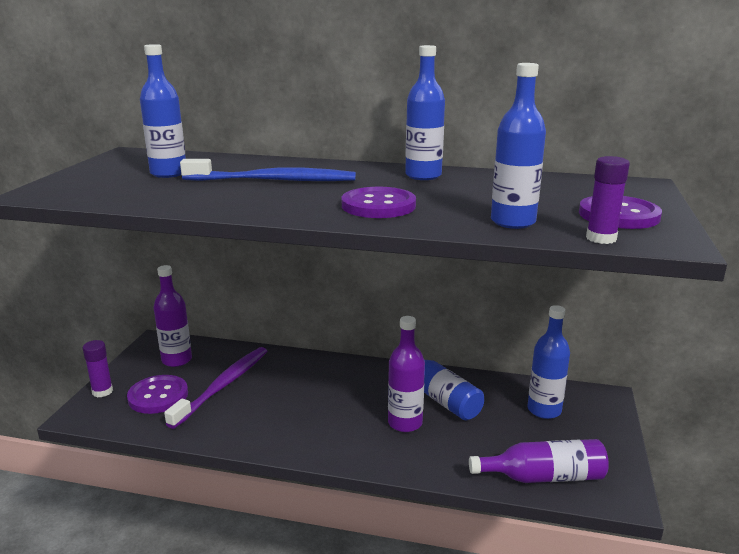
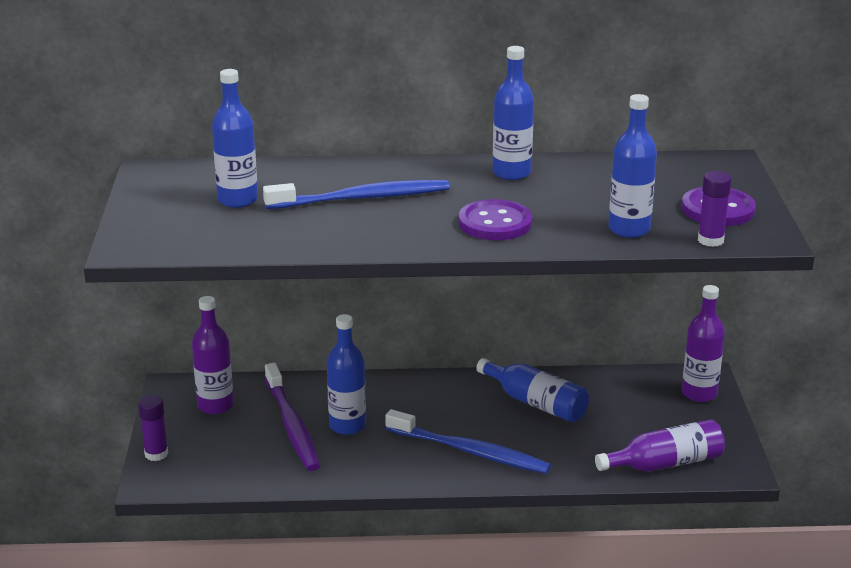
camera: 15 degrees left, 5 degrees up
purple button [127,375,188,414] -> none
purple toothbrush [164,347,267,429] -> purple toothbrush turned 150 degrees clockwise [265,363,320,471]
purple bottle [388,316,425,432] -> purple bottle moved to [682,285,725,402]
blue bottle [527,305,570,419] -> blue bottle moved to [327,314,366,435]
none -> blue toothbrush [385,409,551,474]

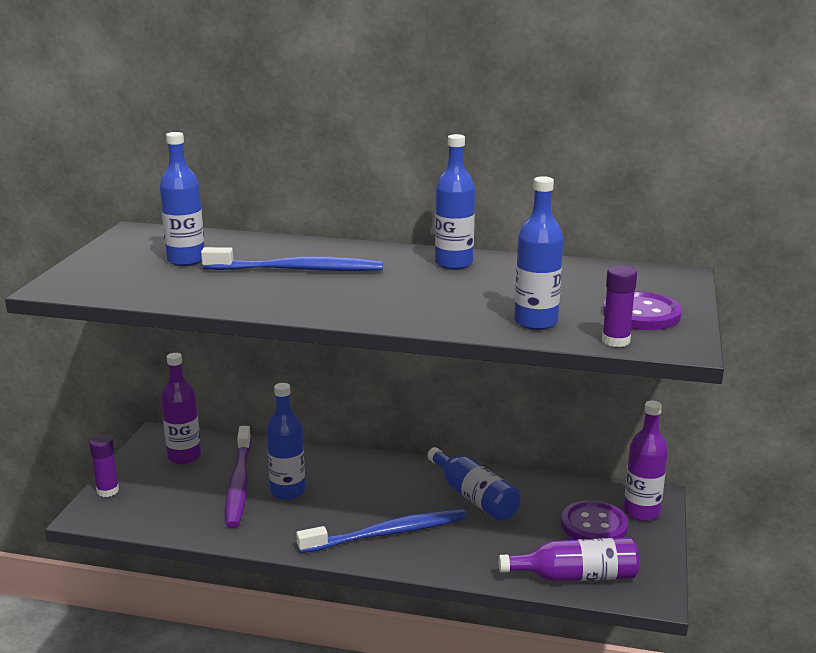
camera: 15 degrees right, 5 degrees down
blue toothbrush [385,409,551,474] -> blue toothbrush turned 60 degrees counterclockwise [296,509,467,553]
purple button [458,199,532,240] -> purple button moved to [561,500,628,540]

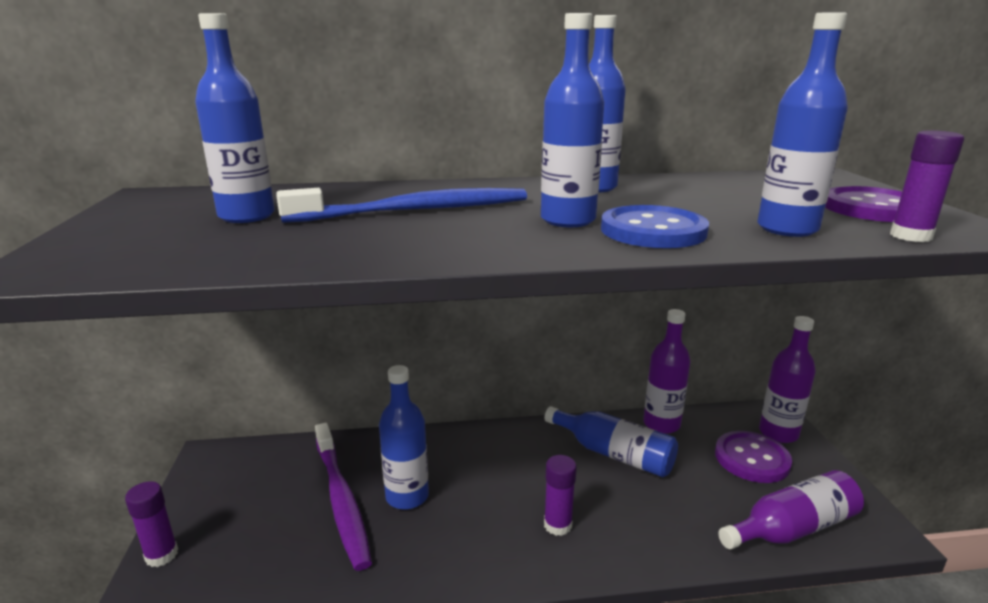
camera: 20 degrees left, 0 degrees up
purple bottle [161,353,201,464] -> purple bottle moved to [643,309,690,434]
blue toothbrush [296,509,467,553] -> purple glue stick [544,455,577,536]
none -> blue bottle [541,13,604,227]
none -> blue button [601,205,709,248]

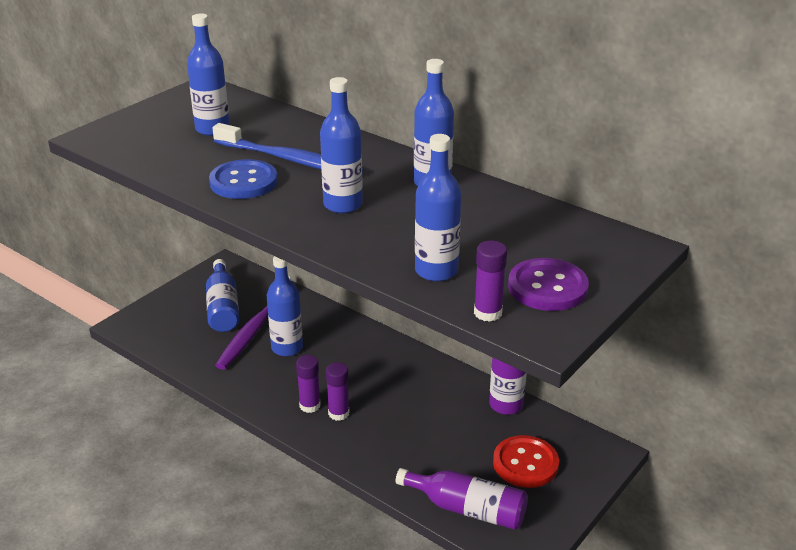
camera: 45 degrees right, 10 degrees up
purple glue stick [125,481,178,567] -> purple glue stick moved to [296,355,321,413]
blue bottle [545,406,678,477] -> blue bottle moved to [206,259,239,332]
blue button [601,205,709,248] -> blue button moved to [209,159,278,199]
purple button [715,431,792,483] -> red button [493,435,559,488]
purple bottle [759,316,816,443] -> none

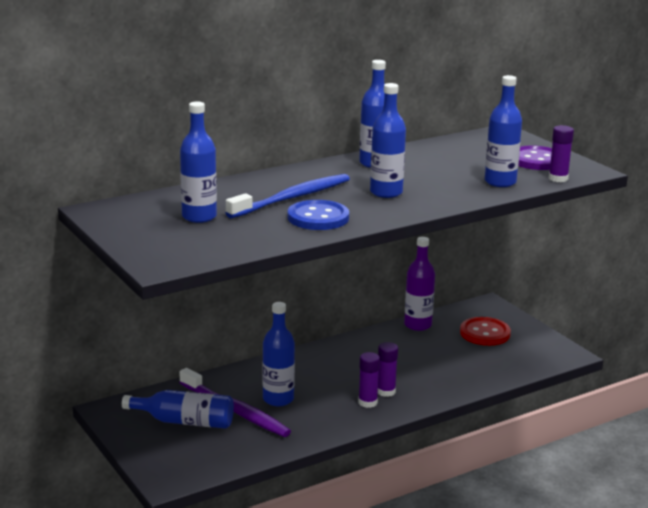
camera: 70 degrees left, 10 degrees down
purple bottle [396,468,528,530] -> none

